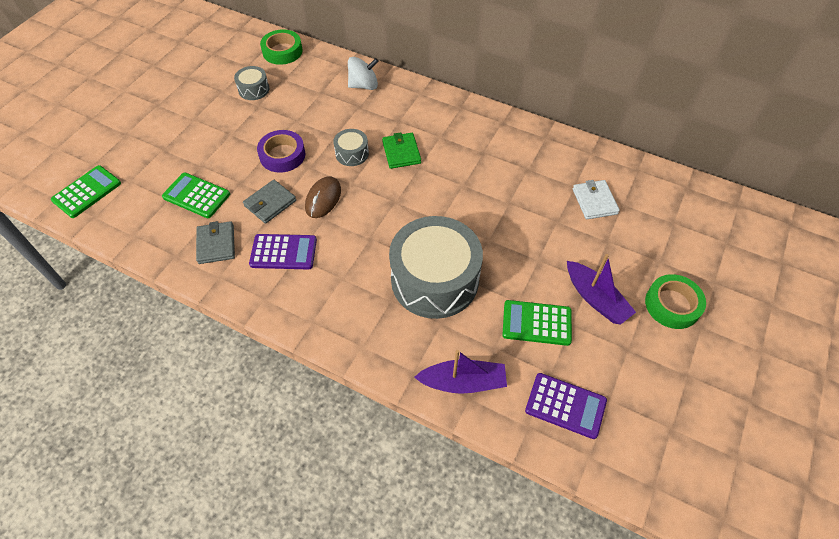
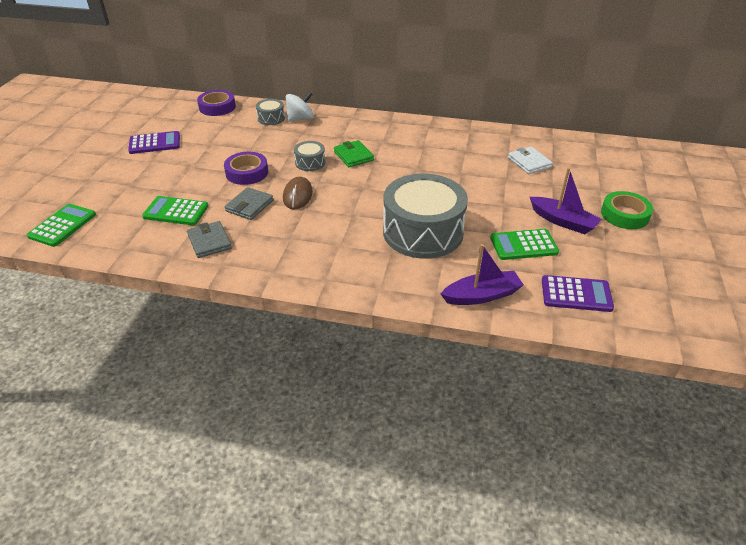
camera: 15 degrees left, 15 degrees down
grey drum [234,66,269,100] -> grey drum moved to [256,99,285,125]
purple calculator [249,234,317,270] -> purple calculator moved to [128,131,180,154]
green tape [260,29,303,65] -> purple tape [197,90,236,116]

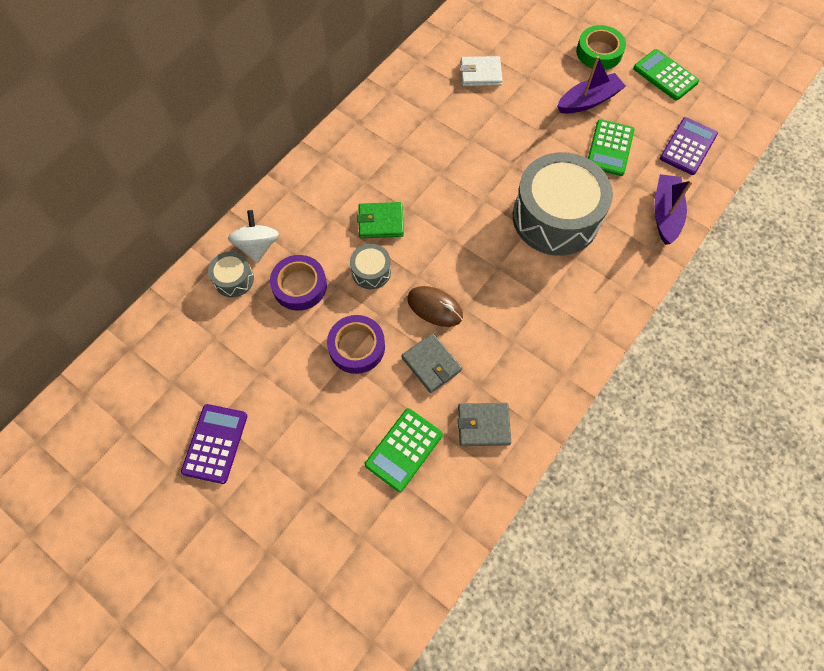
camera: 65 degrees left, 25 degrees up
green calculator [27,204,96,247] -> green calculator moved to [633,49,699,101]
purple tape [197,90,236,116] -> purple tape moved to [270,255,327,311]

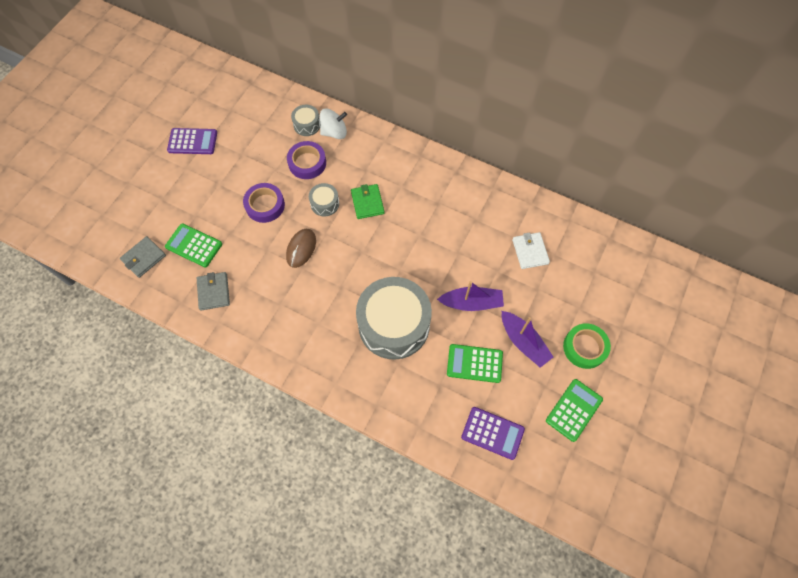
camera: 80 degrees right, 0 degrees up
grey wallet [402,333,462,393] -> grey wallet moved to [120,236,166,278]
purple boat [654,174,693,245] -> purple boat moved to [437,281,504,311]

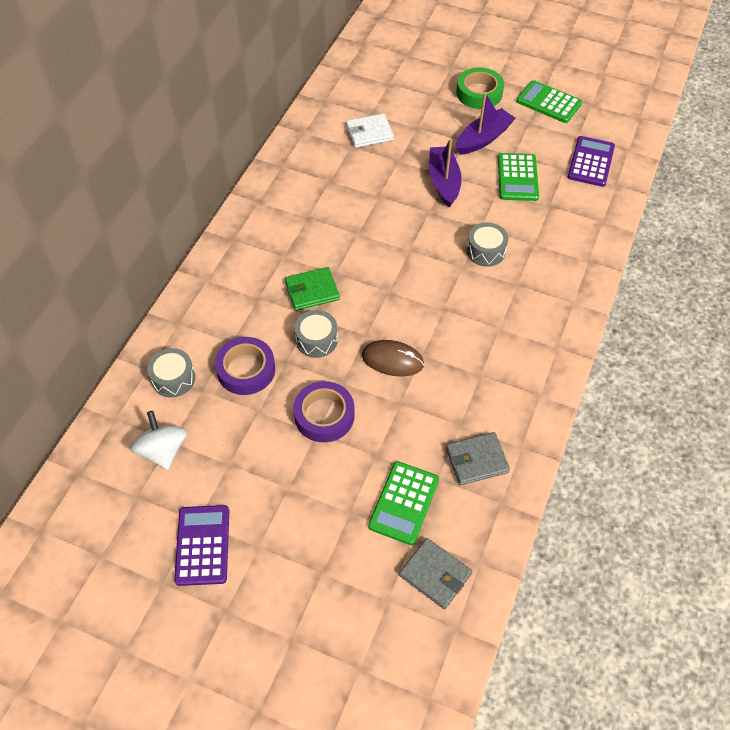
camera: 95 degrees left, 10 degrees down
white spinning top [320,108,347,139] -> white spinning top moved to [130,411,187,470]
grey drum [356,277,432,360] -> grey drum [466,222,508,267], size x0.44

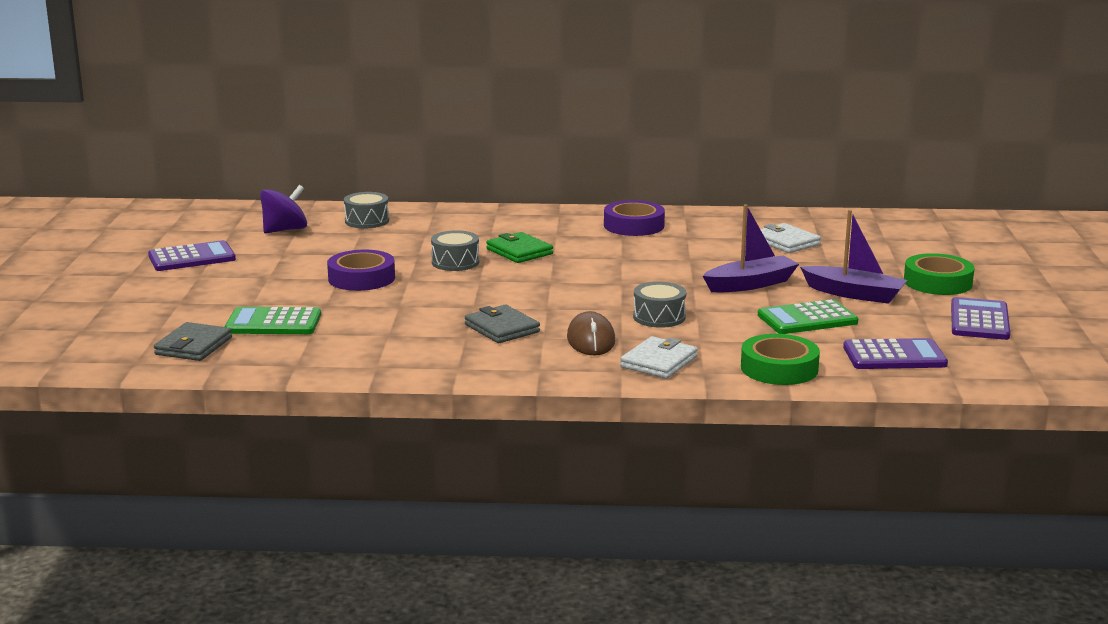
camera: 70 degrees right, 35 degrees down
white spinning top [130,411,187,470] -> purple spinning top [260,185,307,233]
purple tape [215,337,275,395] -> purple tape moved to [604,200,665,236]
brown mouse [362,340,424,376] -> brown mouse moved to [567,311,615,355]
grey wallet [446,432,510,485] -> grey wallet moved to [465,305,540,343]
green calculator [516,80,582,123] -> purple calculator [951,297,1010,340]
none -> white wallet [620,336,698,379]
none -> green tape [741,334,820,385]

